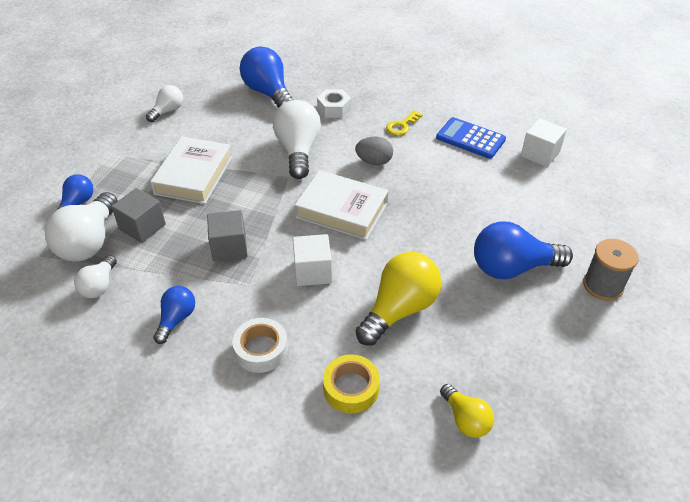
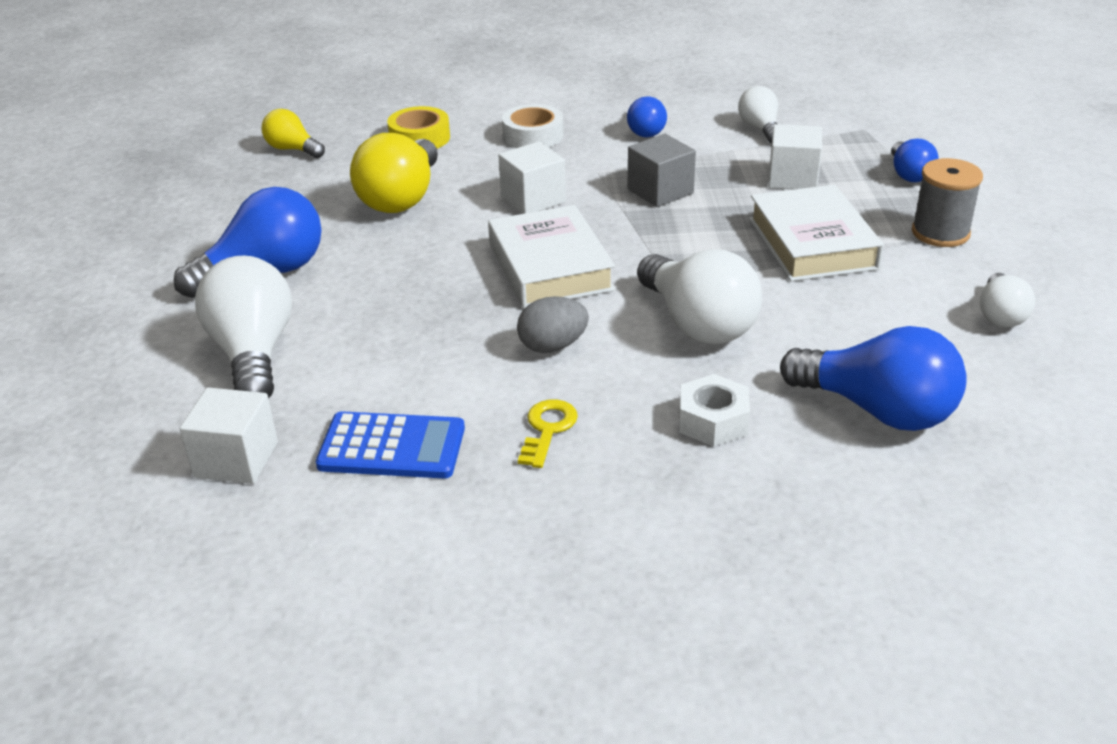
camera: 155 degrees right, 10 degrees down
white light bulb [44,192,118,261] -> white light bulb moved to [195,255,292,399]
grey cube [111,188,166,243] -> white cube [768,124,822,189]
white book [295,170,389,240] -> white book turned 75 degrees clockwise [488,205,615,308]
grey spool [583,239,639,301] -> grey spool moved to [912,158,983,247]

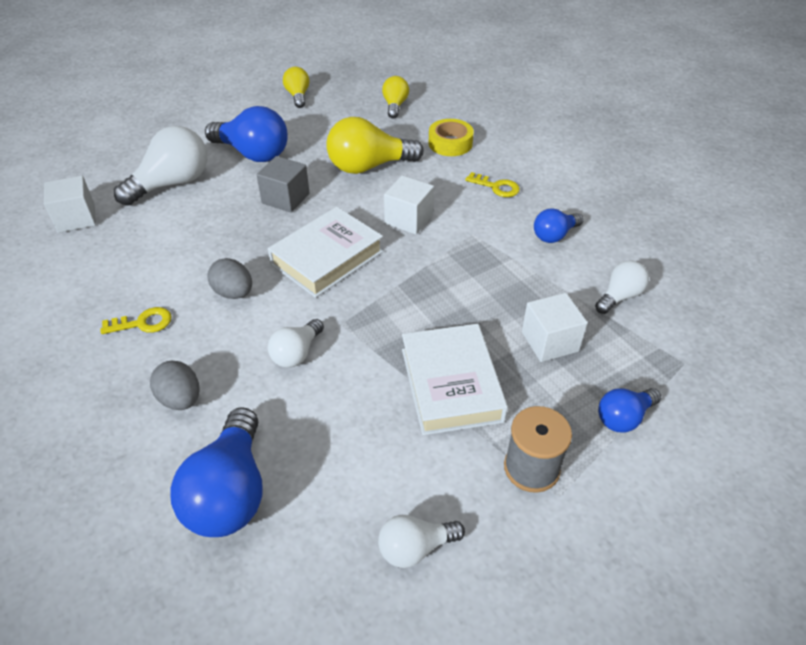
camera: 60 degrees right, 10 degrees up
blue calculator [316,411,465,479] -> none
white tape [502,104,563,148] -> yellow key [465,172,520,197]
grey cube [628,134,696,207] -> grey cube moved to [257,156,310,213]
white light bulb [637,249,762,344] -> white light bulb [268,319,324,368], size x0.56
white nut [679,374,750,447] -> grey egg [150,360,199,410]
white book [749,185,884,281] -> white book turned 60 degrees counterclockwise [402,324,508,435]
none -> yellow light bulb [283,67,310,108]

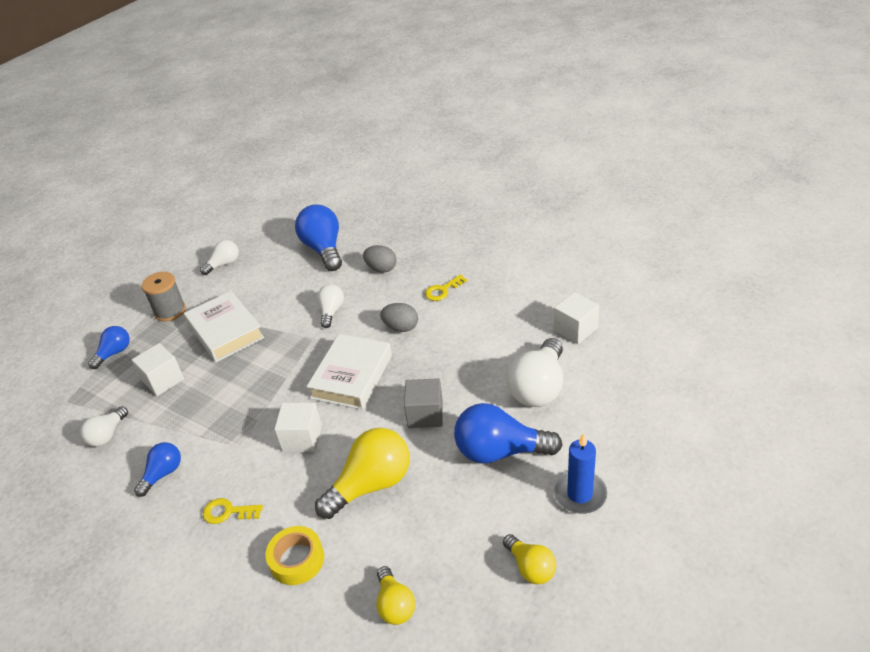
camera: 160 degrees right, 5 degrees down
none -> blue candle [553,433,607,514]

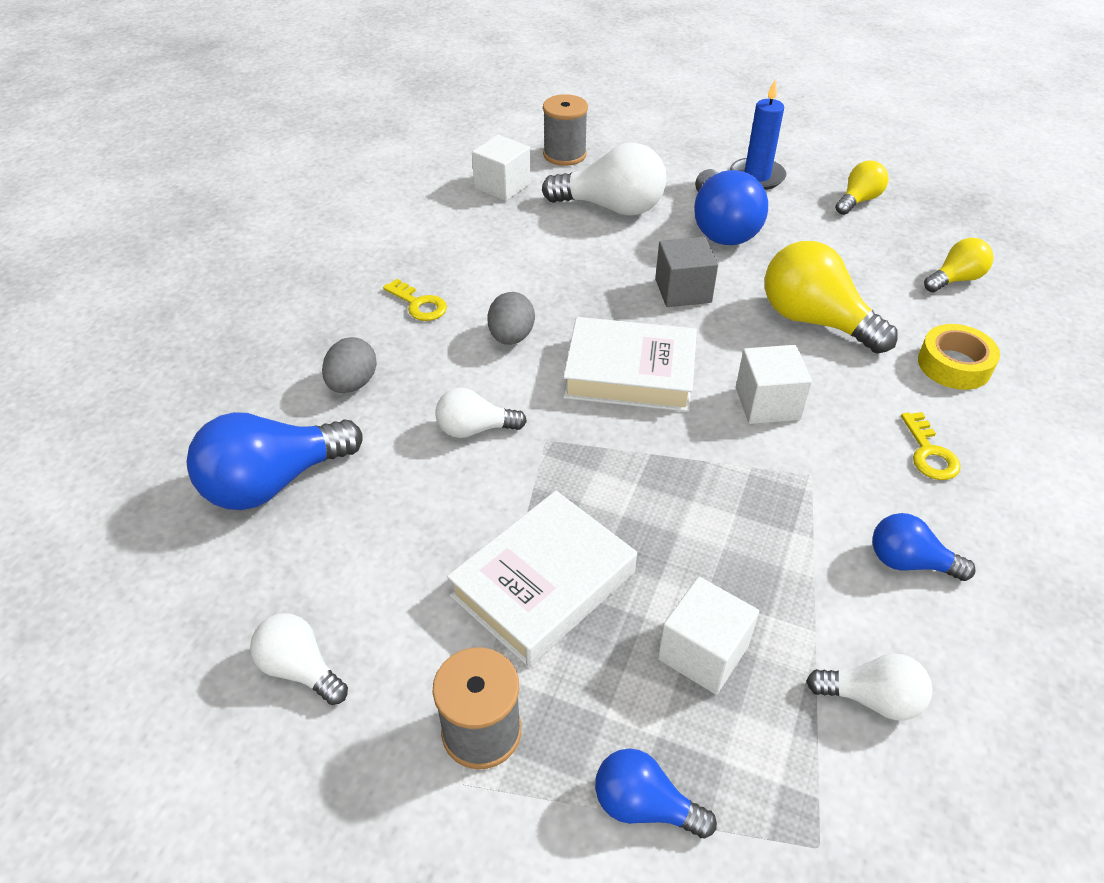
camera: 105 degrees left, 5 degrees up
none -> grey spool [543,94,588,166]

